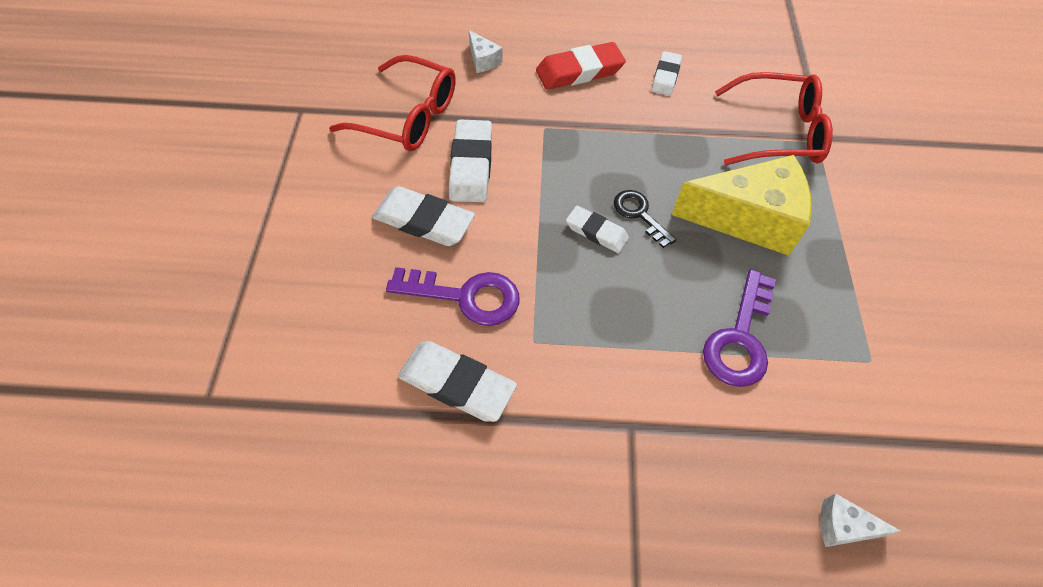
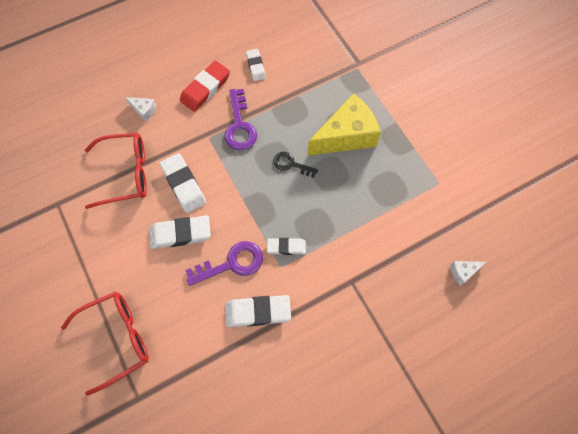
camera: 30 degrees left, 10 degrees up
white eraser [566,206,629,253] -> white eraser moved to [267,238,306,255]
purple key [703,269,776,387] -> purple key moved to [224,89,257,150]
red glasses [715,72,833,165] -> red glasses moved to [61,291,149,396]

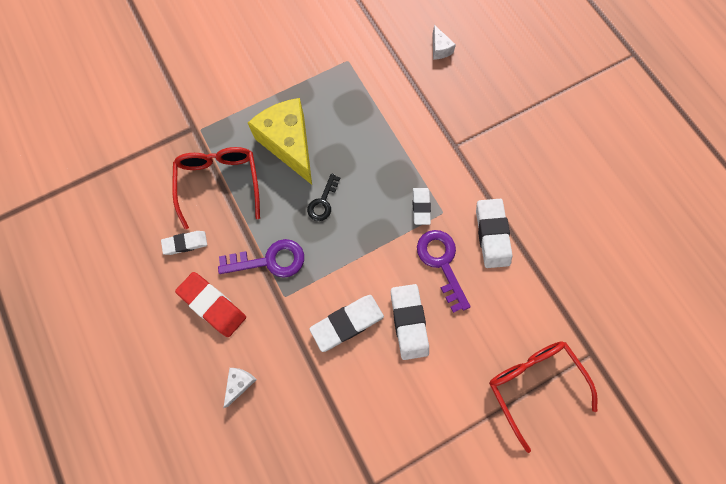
camera: 90 degrees left, 5 degrees up
red glasses [85,133,147,209] -> red glasses moved to [172,147,260,229]

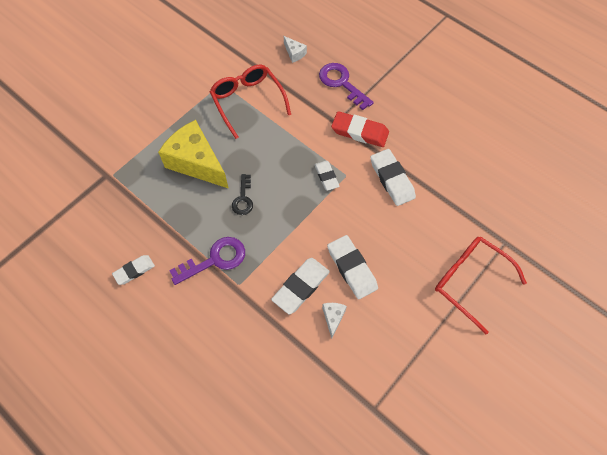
camera: 20 degrees left, 10 degrees down
red glasses [172,147,260,229] -> red glasses moved to [210,65,291,139]
red eraser [175,272,246,337] -> red eraser moved to [331,111,389,147]
white cheese [223,368,257,408] -> white cheese moved to [322,303,347,339]
purple key [417,230,470,313] -> purple key moved to [319,63,374,110]

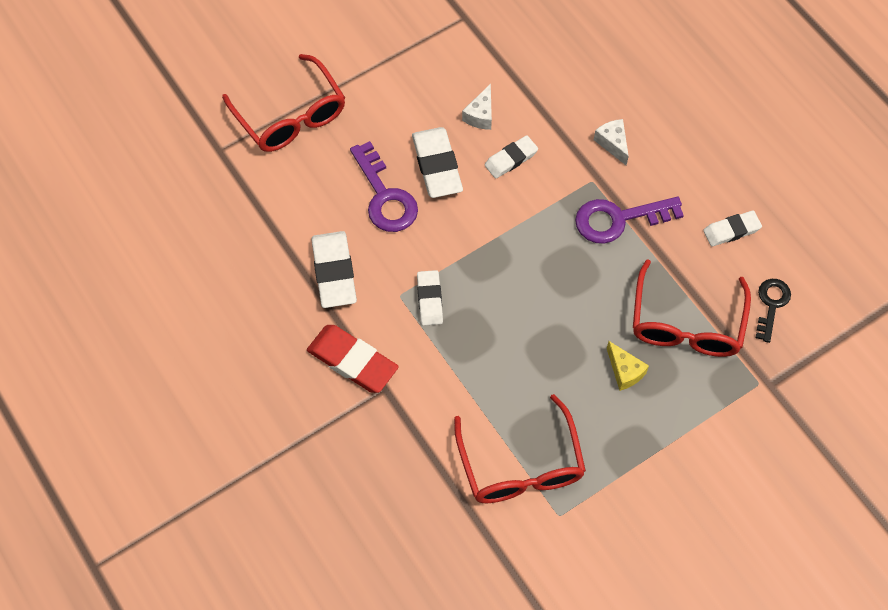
camera: 165 degrees left, 0 degrees up
yellow cheese [158,120,229,189] -> yellow cheese [607,341,649,391], size x0.42
black key [232,174,253,215] -> black key moved to [756,279,791,343]
white eraser [271,258,330,314] -> white eraser [485,135,538,179], size x0.62
white cheese [284,36,307,63] -> white cheese moved to [594,119,629,165]
purple key [319,63,374,110] -> purple key moved to [350,141,418,232]
none -> red glasses [633,259,751,357]

